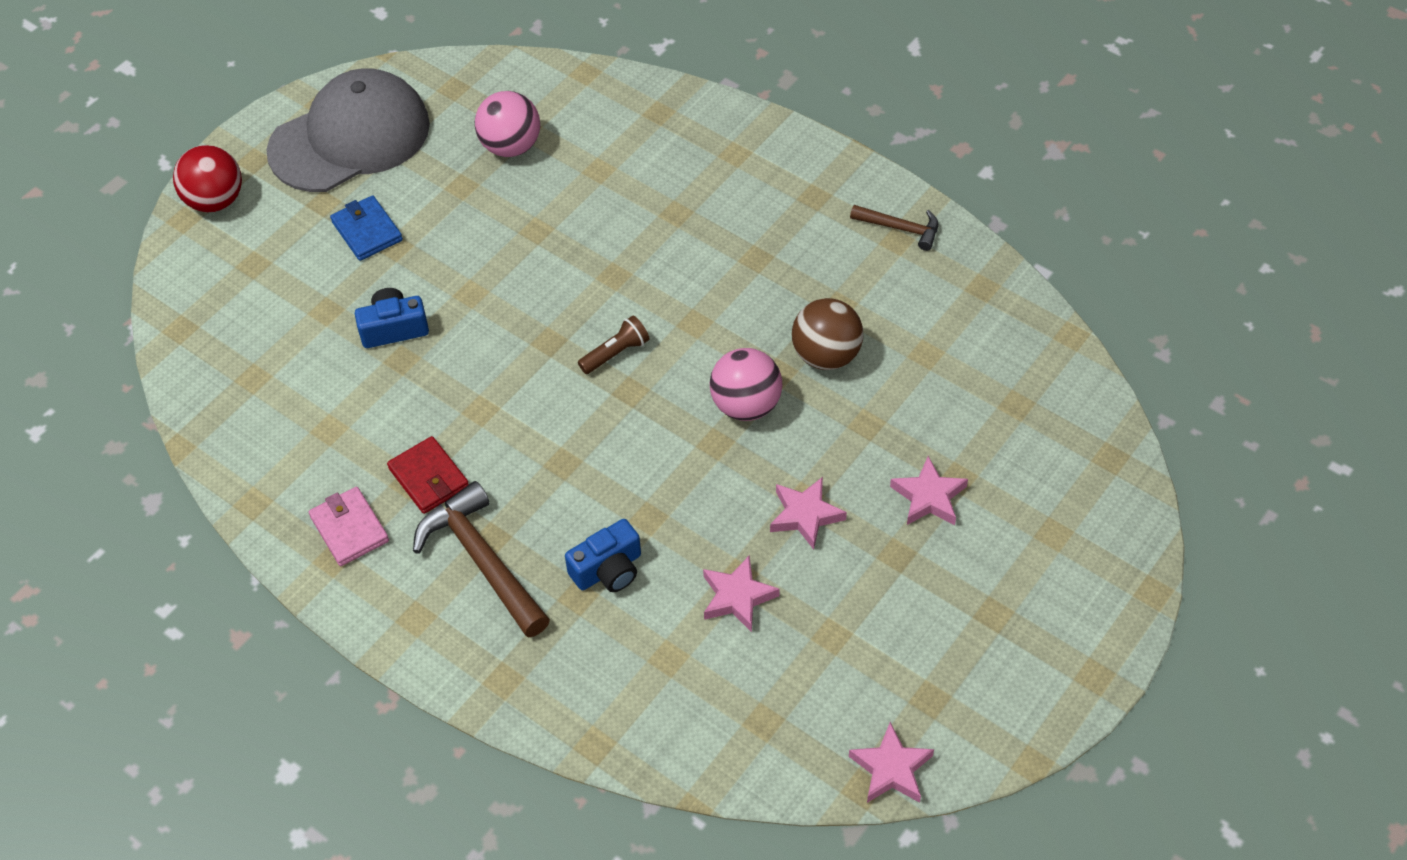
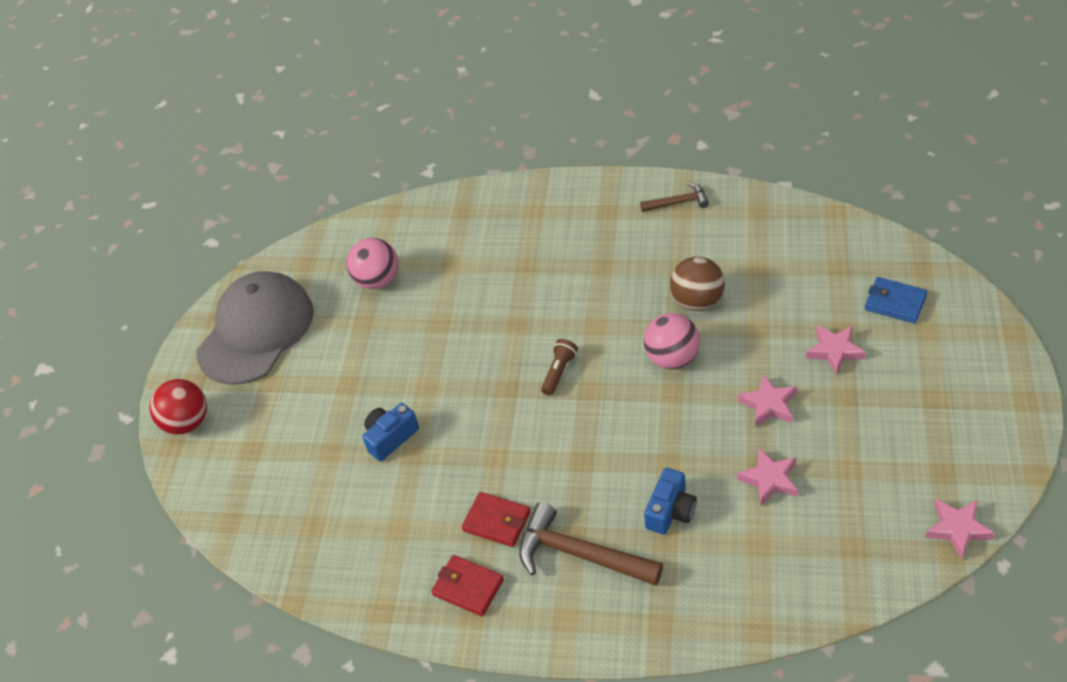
camera: 25 degrees left, 5 degrees down
pink wallet [309,487,389,566] -> red wallet [431,555,504,616]
blue wallet [330,195,403,261] -> blue wallet moved to [865,277,928,324]

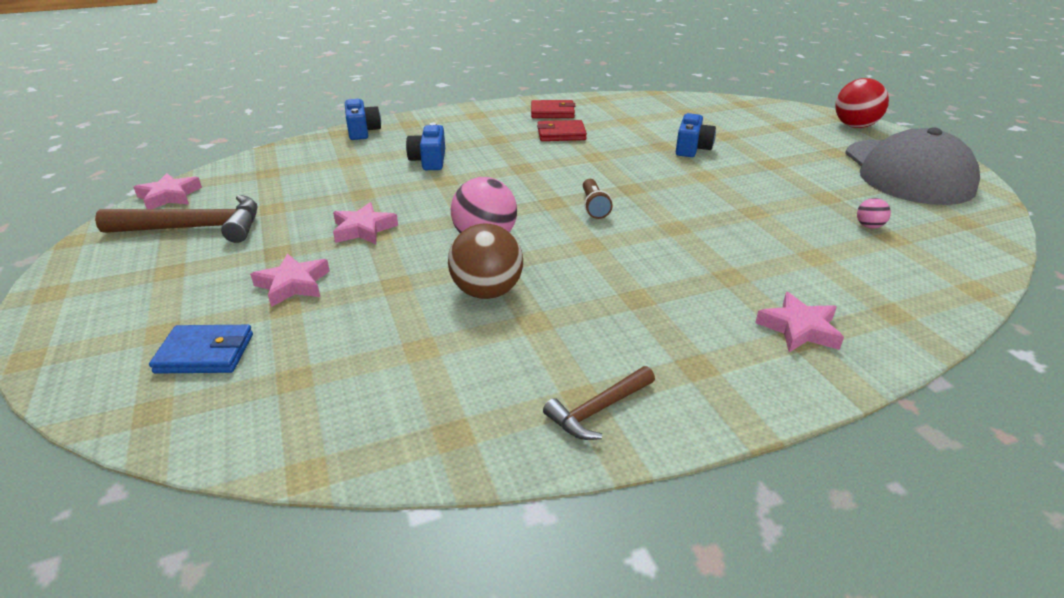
camera: 145 degrees right, 15 degrees down
pink ball [346,238,398,289] -> pink ball [857,198,891,229], size x0.48
brown hammer [519,502,663,586] -> brown hammer moved to [95,195,258,243]
pink star [737,448,798,506] -> pink star moved to [755,292,844,352]
none -> blue camera [345,99,381,140]

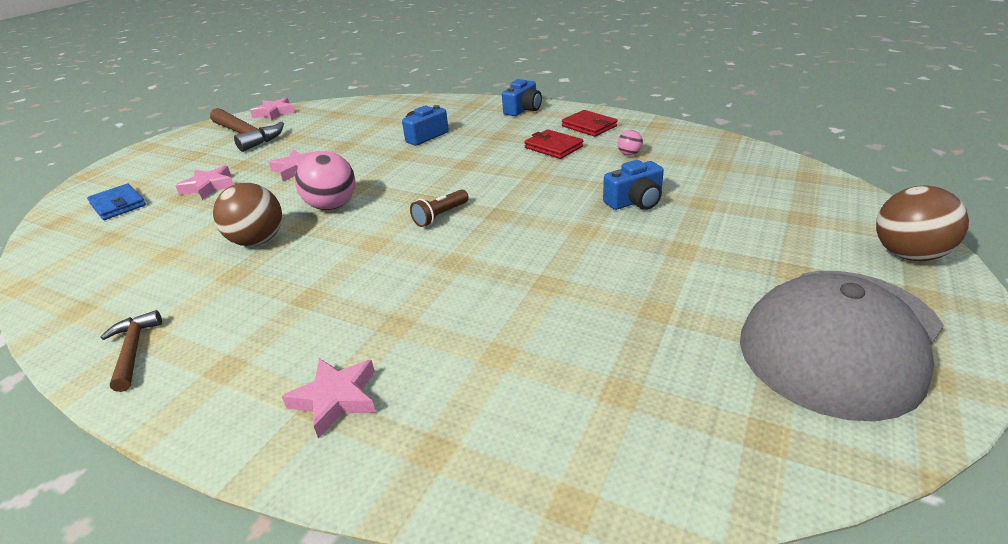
camera: 50 degrees right, 0 degrees up
blue camera [345,99,381,140] -> blue camera moved to [502,79,542,116]
brown hammer [543,366,655,440] -> brown hammer turned 60 degrees clockwise [101,310,162,392]
red ball [835,78,889,128] -> brown ball [876,186,969,261]
pink ball [857,198,891,229] -> pink ball moved to [617,130,643,156]

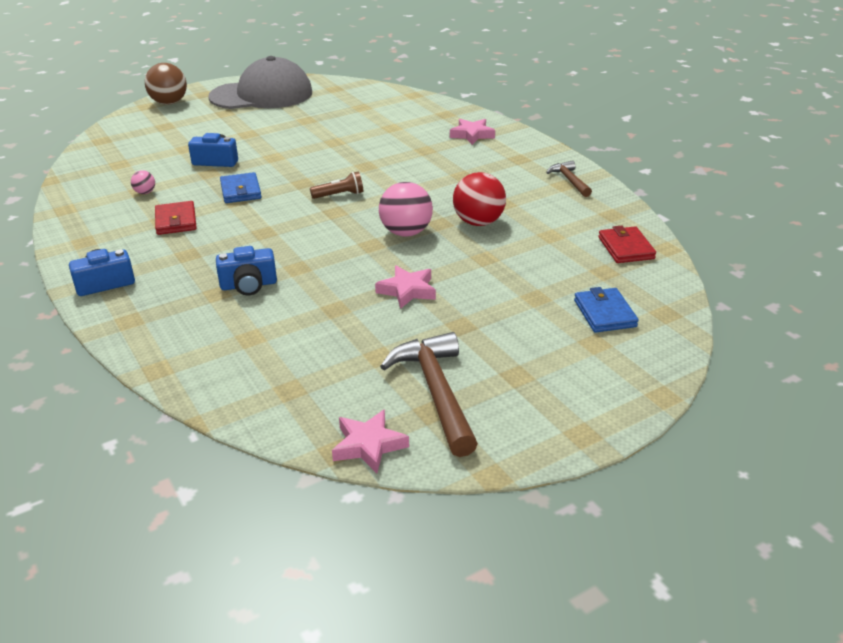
camera: 150 degrees left, 0 degrees up
brown hammer [101,310,162,392] -> brown hammer turned 150 degrees clockwise [546,160,592,197]
pink star [175,166,234,200] -> none
brown ball [213,183,282,246] -> red ball [453,172,506,226]
red wallet [562,110,617,137] -> red wallet moved to [598,225,656,263]
none -> blue wallet [220,172,262,203]

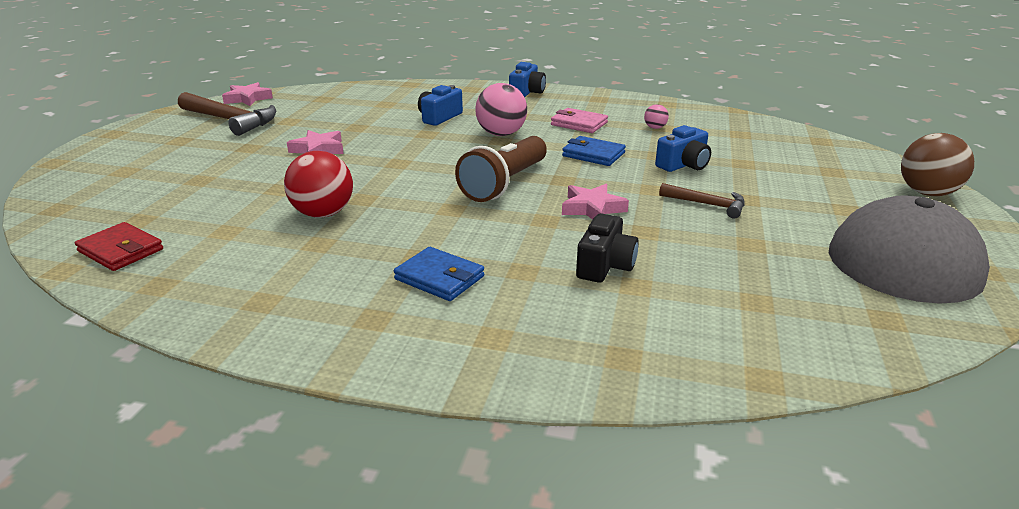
camera: 135 degrees right, 5 degrees down
red wallet [155,201,197,235] -> pink wallet [551,108,608,133]
brown flashlight [310,172,363,199] -> brown flashlight [455,136,547,202], size x1.92
pink ball [379,182,433,236] -> pink ball moved to [475,83,527,136]
pink star [450,119,495,145] -> pink star moved to [562,184,629,220]
brown hammer [546,160,592,197] -> brown hammer moved to [659,183,745,218]
blue wallet [574,287,639,333] -> blue wallet moved to [394,247,484,301]
none -> black camera [576,213,639,283]

